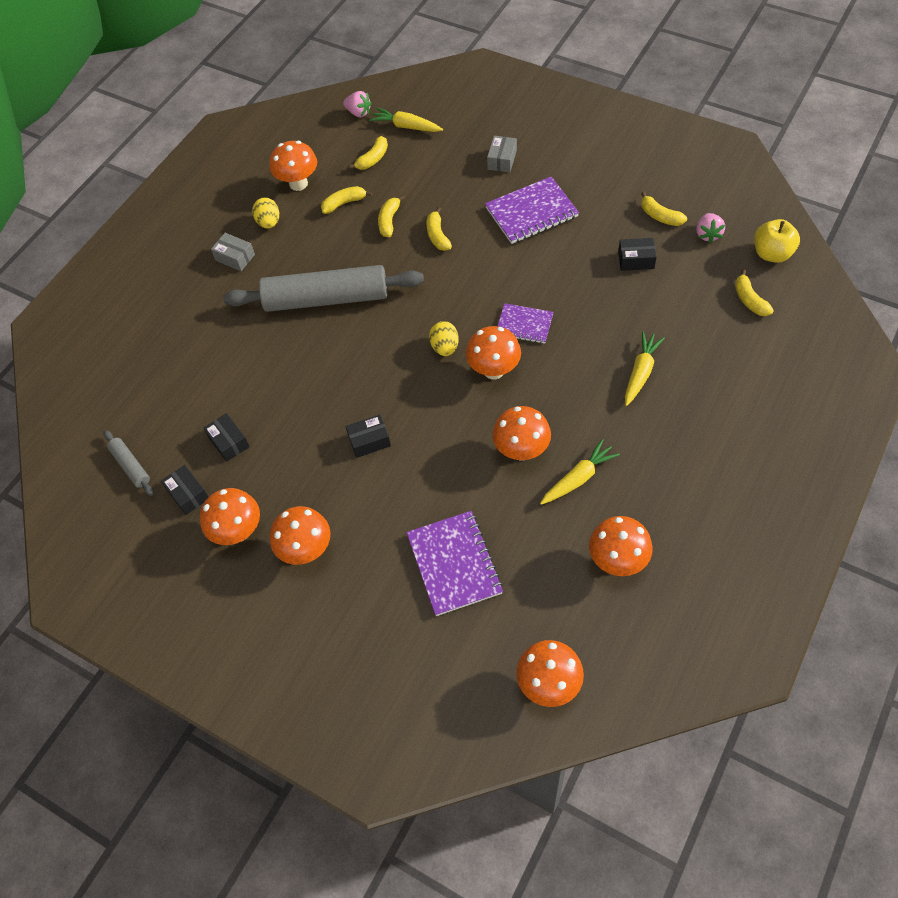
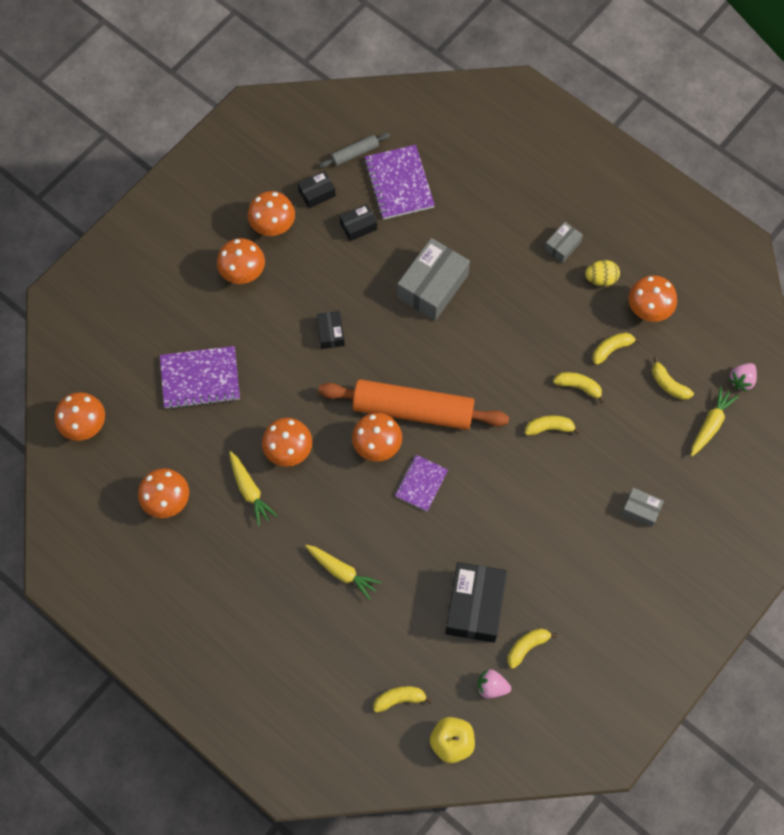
camera: 95 degrees right, 10 degrees up
grey rolling pin [223,265,424,312] -> none
yellow banana [321,186,372,214] -> yellow banana turned 105 degrees counterclockwise [592,333,641,365]
yellow egg [429,321,459,356] -> orange rolling pin [318,379,509,430]
purple notebook [485,176,579,244] -> purple notebook moved to [364,145,435,220]
black box [618,238,657,271] -> black box [445,562,507,643], size x1.96
none -> grey box [397,238,470,321]

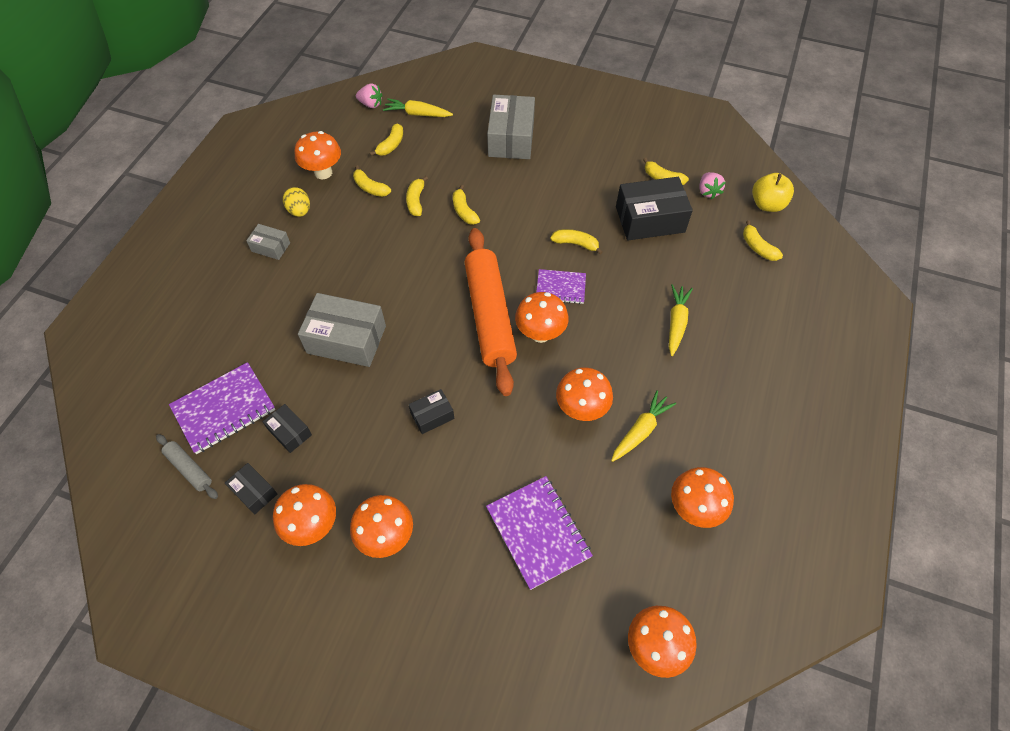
camera: 110 degrees left, 10 degrees down
grey box [621,488,664,527] -> grey box [487,95,535,159], size x1.96
none -> yellow banana [550,229,603,254]

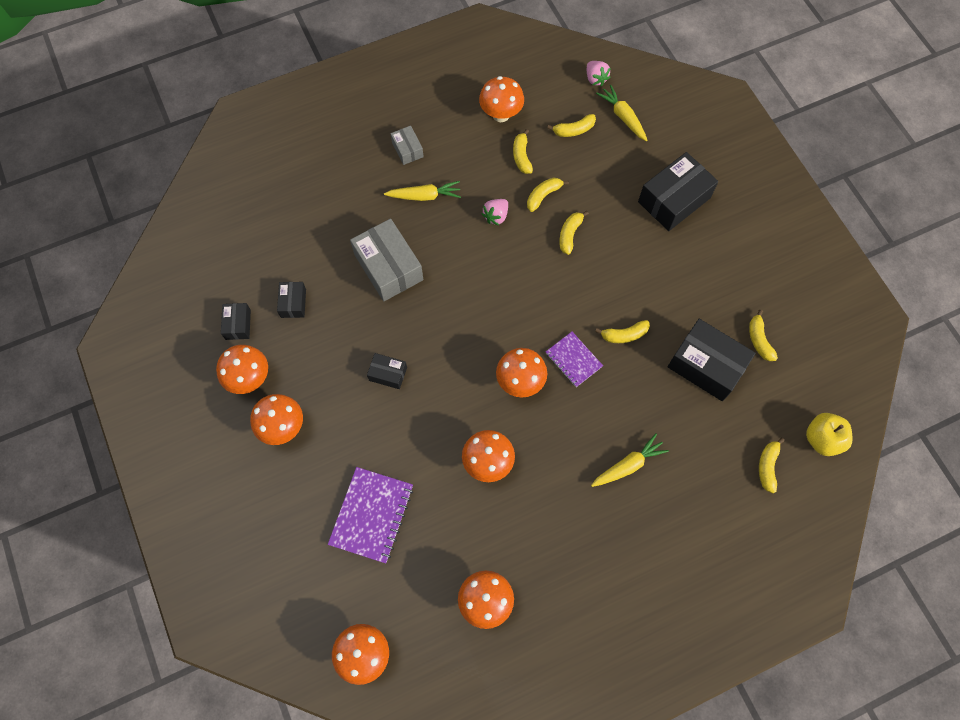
camera: 45 degrees right, 10 degrees up
grey rolling pin [156,434,218,499] -> none
purple notebook [169,362,275,454] -> none
yellow egg [283,187,310,217] -> none
orange rolling pin [464,228,517,396] -> none
grey box [487,95,535,159] -> black box [638,152,718,231]
yellow banana [550,229,603,254] -> yellow banana turned 105 degrees clockwise [595,320,650,343]
yellow carrot [611,390,676,462] -> yellow carrot moved to [384,181,461,201]
pink strawberry [699,172,726,199] -> pink strawberry moved to [482,199,508,225]

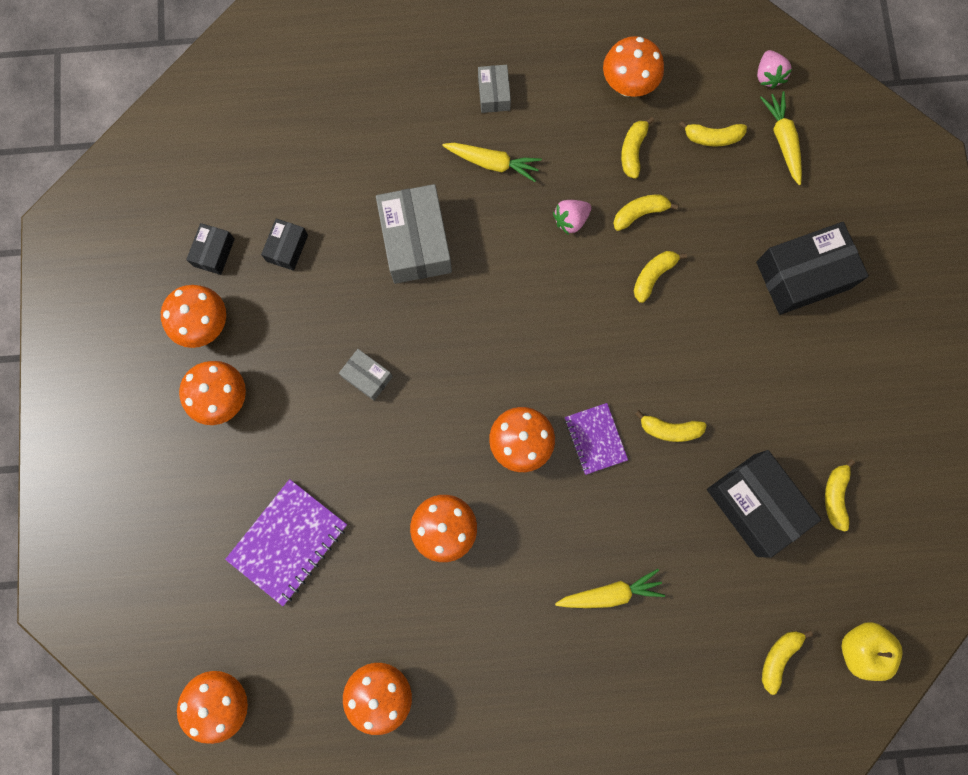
camera: 20 degrees right, 10 degrees up
black box [367,353,407,389] -> grey box [339,349,393,401]

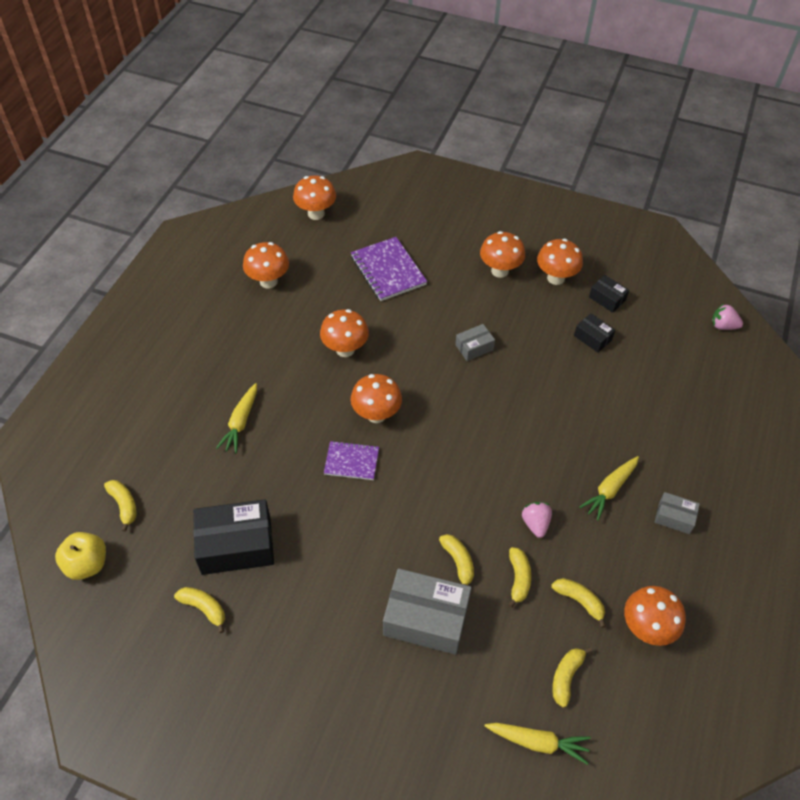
camera: 115 degrees right, 25 degrees down
grey box [376,184,452,284] -> grey box moved to [383,568,472,655]
yellow banana [635,411,707,442] -> none
black box [756,222,869,315] -> none
pink strawberry [757,50,792,89] -> pink strawberry moved to [712,304,743,330]

